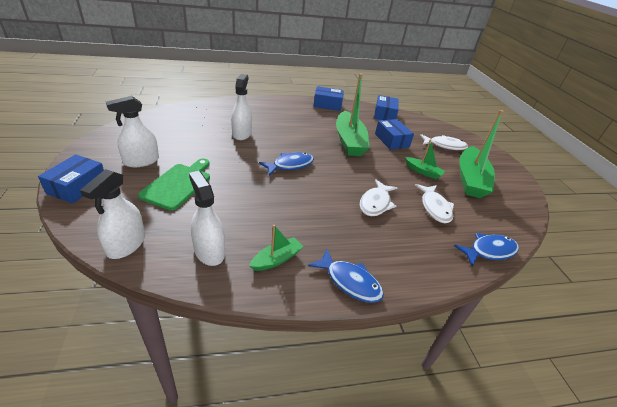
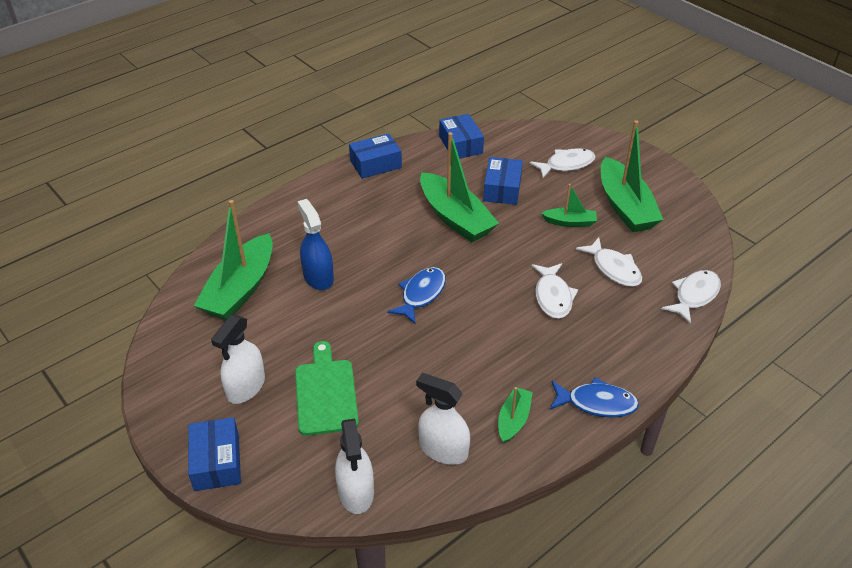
camera: 25 degrees left, 5 degrees up
white spray bottle [231,74,252,140] -> blue spray bottle [297,199,334,290]
blue box [375,119,414,150] -> blue box turned 60 degrees clockwise [483,157,523,205]
blue fish [454,233,519,266] -> white fish [662,270,721,324]
none -> green boat [194,200,273,320]

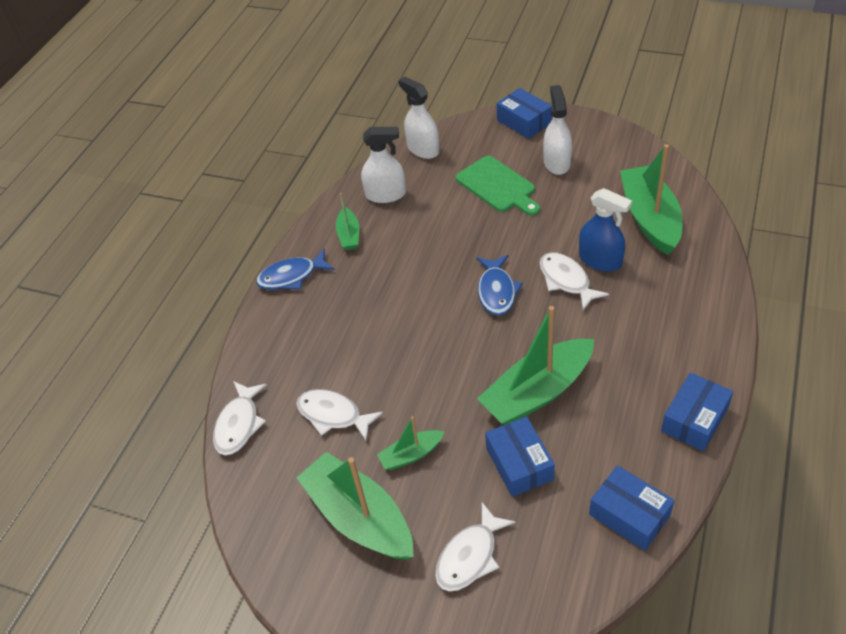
camera: 155 degrees right, 5 degrees up
green boat [420,132,499,242] -> green boat turned 60 degrees counterclockwise [477,306,594,424]
white fish [531,263,578,319] -> white fish moved to [540,252,609,310]

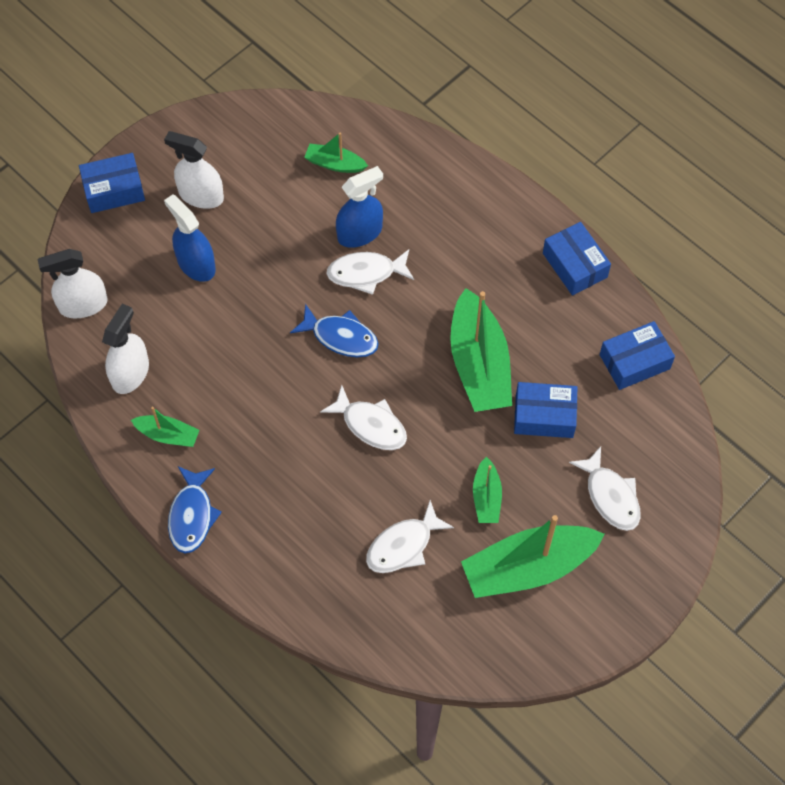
camera: 70 degrees left, 15 degrees up
white fish [213,381,267,455] -> white fish moved to [320,385,407,450]
green cutting board [456,156,540,216] -> blue spray bottle [164,194,216,282]
green boat [620,144,682,255] -> green boat [304,133,368,173], size x0.50

